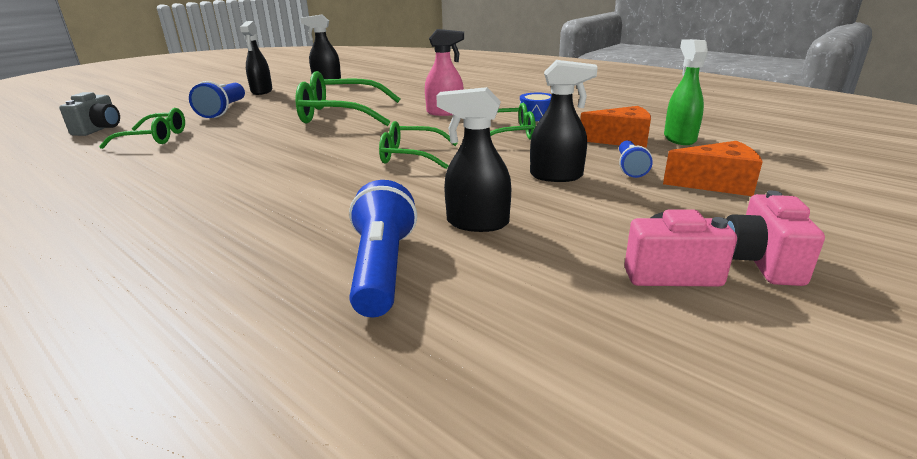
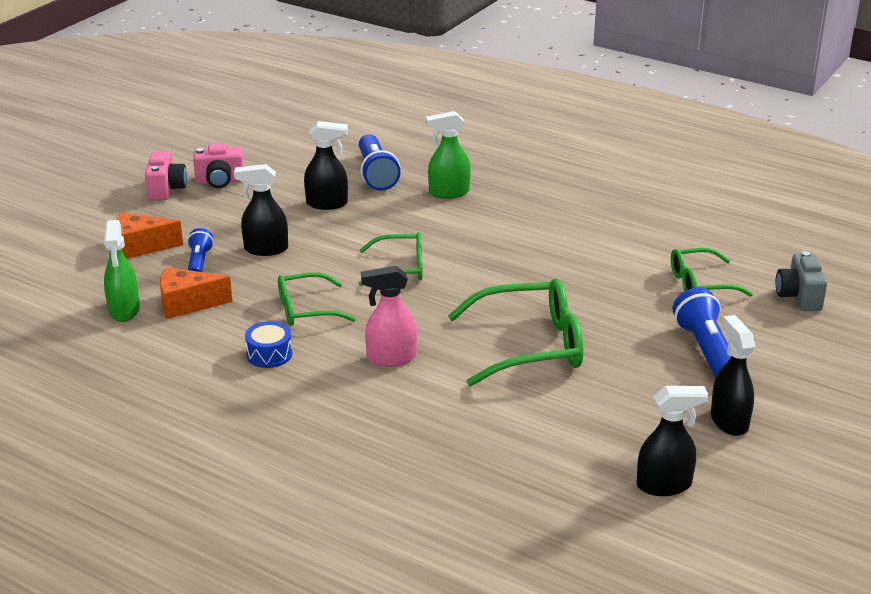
camera: 170 degrees right, 5 degrees up
none -> green spray bottle [426,111,471,199]

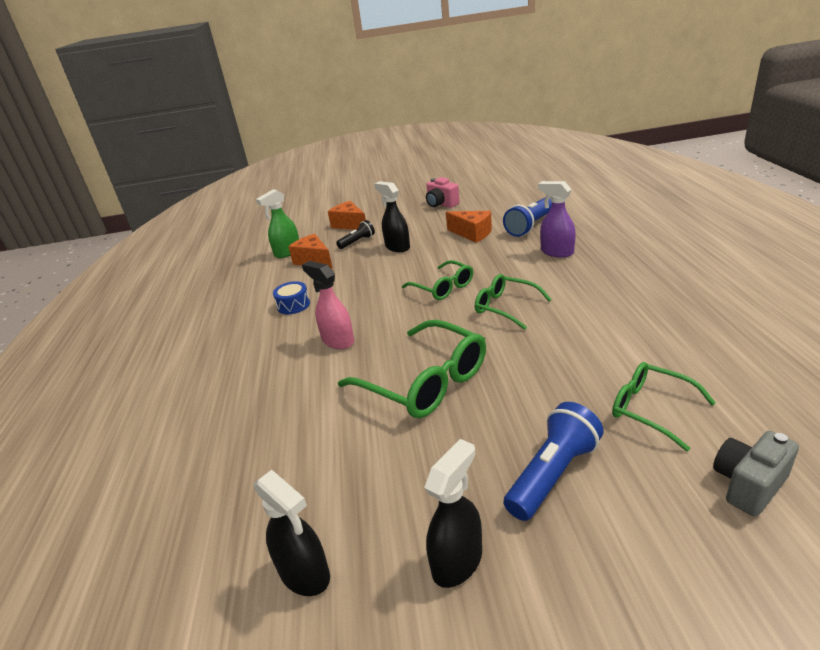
camera: 55 degrees right, 0 degrees up
pink camera [145,151,187,200] -> none
blue flashlight [187,228,214,272] -> black flashlight [336,220,375,249]
green glasses [278,272,356,326] -> green glasses moved to [475,274,552,330]
black spray bottle [304,121,348,210] -> orange cheese [446,211,492,243]
green spray bottle [426,111,471,199] -> purple spray bottle [538,181,576,258]

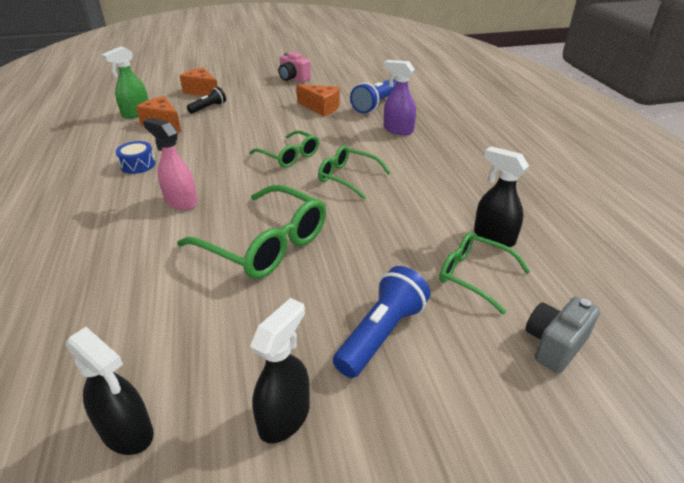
camera: 10 degrees left, 5 degrees up
black spray bottle [374,181,410,252] -> black spray bottle moved to [474,146,529,247]

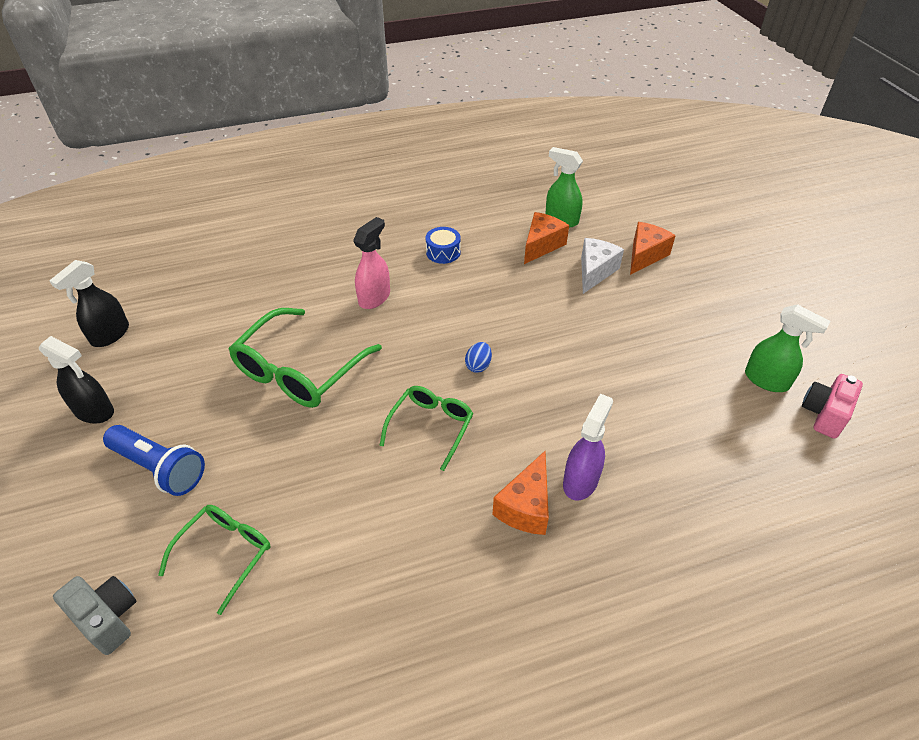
camera: 85 degrees right, 10 degrees up
black flashlight [187,87,226,114] -> white cheese [581,238,624,294]
green glasses [249,130,319,168] -> blue egg [465,342,492,373]
pink camera [279,52,311,82] -> pink camera moved to [802,374,863,439]
orange cheese [296,84,340,116] -> orange cheese moved to [492,451,549,535]
blue flashlight [350,79,396,113] -> none
black spray bottle [474,146,529,247] -> none
none -> green spray bottle [745,304,831,392]

